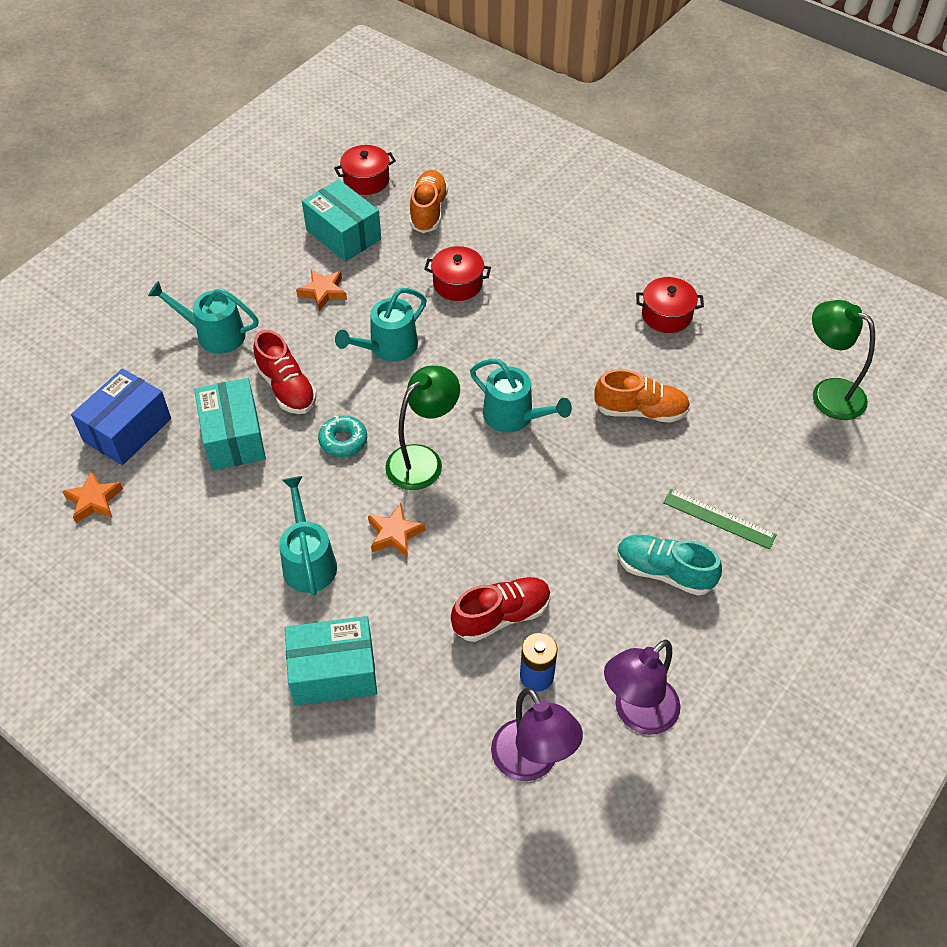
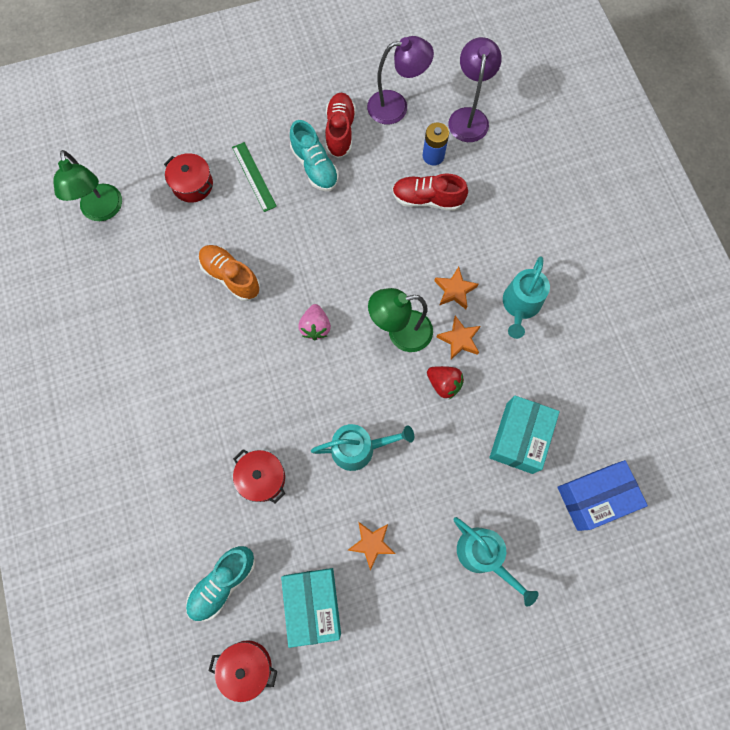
camera: 145 degrees left, 20 degrees up
orange star [62,470,123,524] -> orange star moved to [437,315,481,360]
red shoe [253,330,317,414] -> red shoe moved to [325,93,356,158]
turquoise box [285,616,377,706] -> none
turquoise donut [318,415,367,457] -> red strawberry [427,366,464,399]
orange shoe [410,170,448,233] -> turquoise shoe [186,546,256,621]
turquoise watering can [470,359,572,433] -> pink strawberry [298,304,331,340]
red pot [636,277,704,333] -> red pot moved to [164,153,213,203]

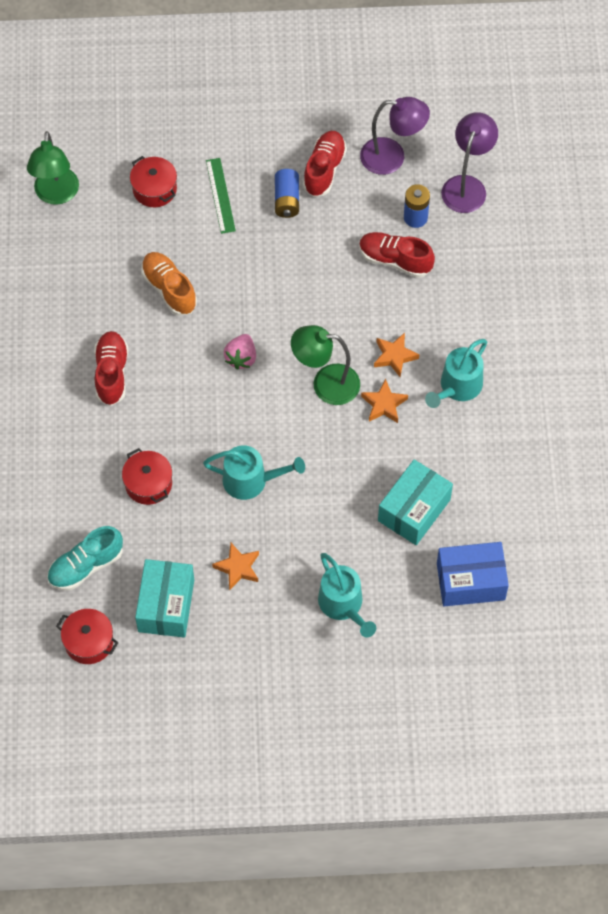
camera: 15 degrees right, 10 degrees down
turquoise shoe [290,120,339,192] -> blue battery [275,169,299,218]
red strawberry [427,366,464,399] -> none
none -> red shoe [94,331,128,406]

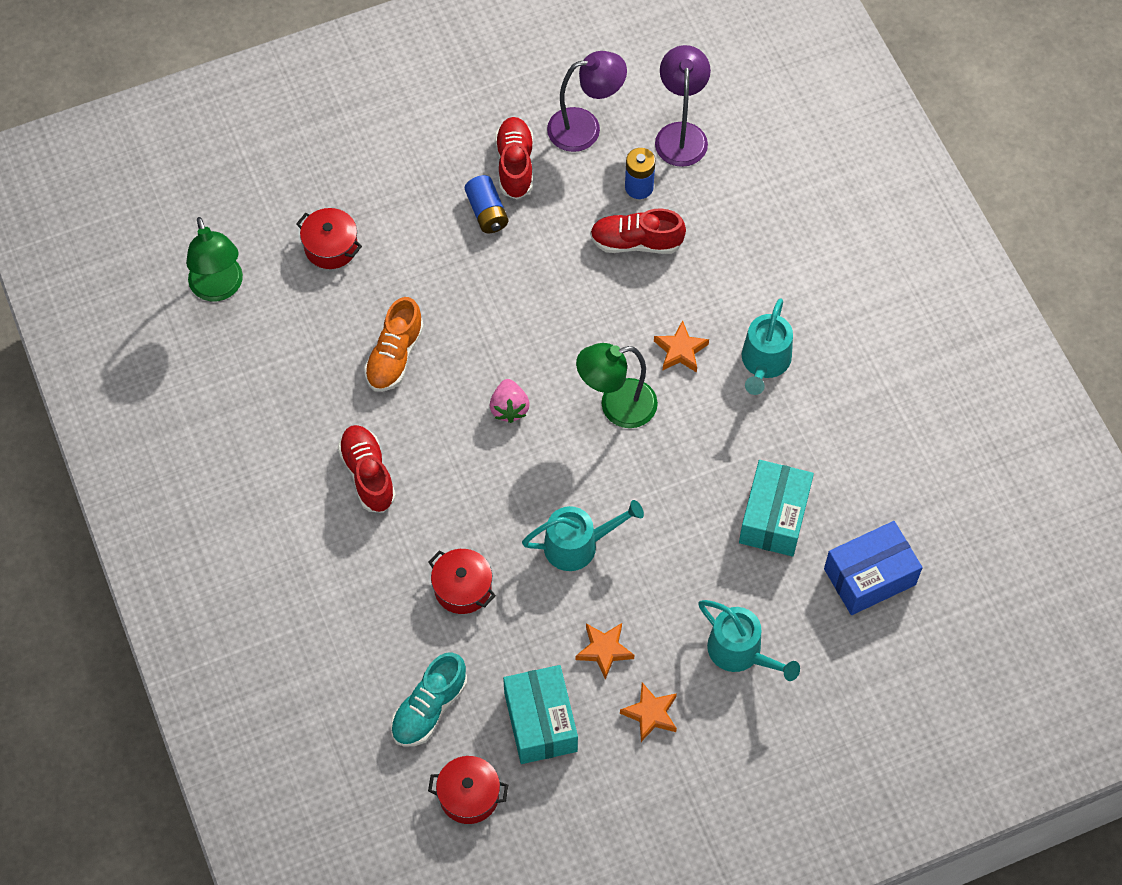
camera: 20 degrees left, 0 degrees up
orange shoe [141,252,197,316] -> orange shoe turned 105 degrees counterclockwise [364,297,424,392]
green ruler [206,158,236,234] -> none
orange star [361,379,408,423] -> orange star moved to [620,683,677,742]

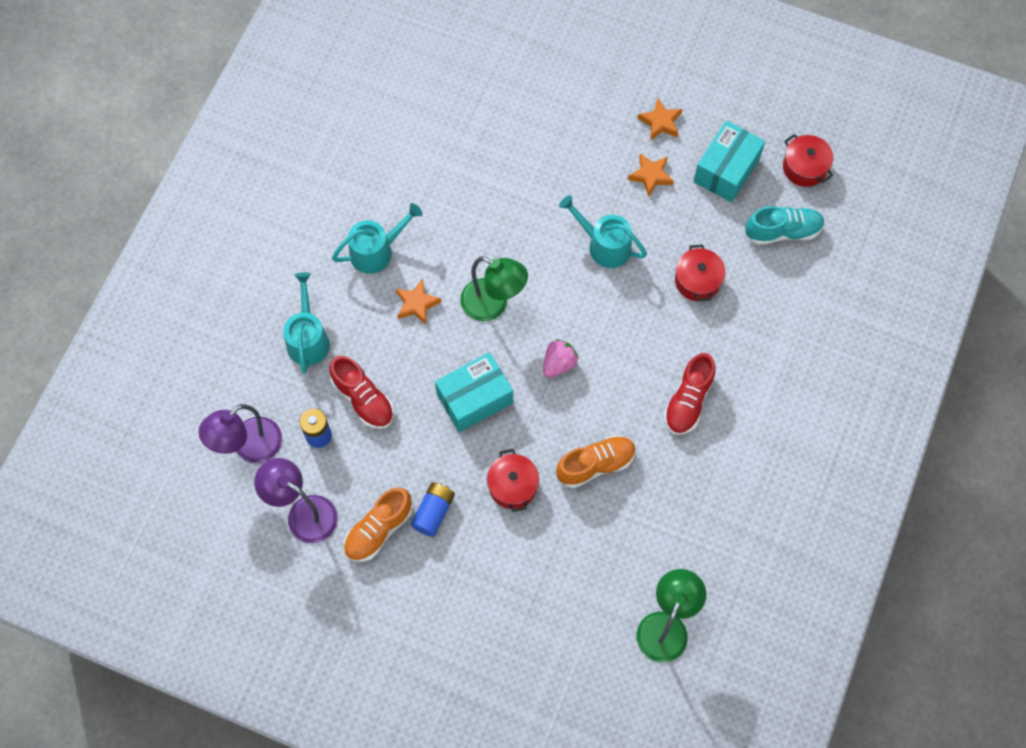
camera: 135 degrees left, 5 degrees up
red pot [296,208,362,269] -> red pot moved to [487,449,539,512]
red shoe [495,117,533,199] -> orange shoe [344,488,413,562]
turquoise watering can [698,600,800,681] -> turquoise watering can moved to [283,272,330,373]
turquoise box [739,460,814,556] -> turquoise box moved to [435,352,513,432]
blue box [824,521,923,615] -> none

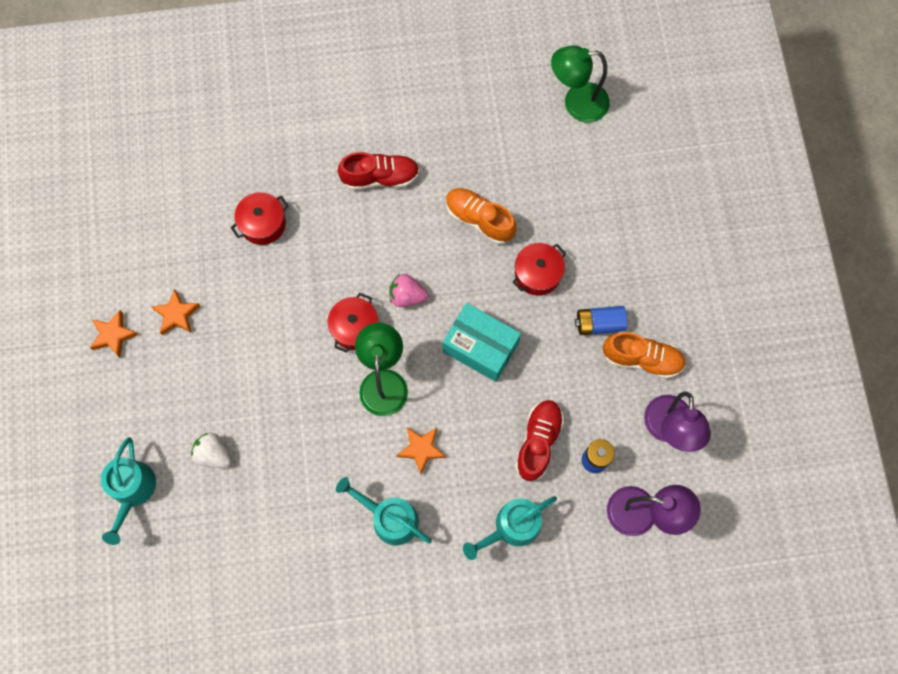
camera: 120 degrees left, 5 degrees up
turquoise watering can [559,195,647,268] -> turquoise watering can moved to [101,437,156,545]
turquoise box [693,120,765,203] -> none
turquoise shoe [745,206,825,245] -> none
red pot [783,134,833,187] -> red pot moved to [328,293,378,353]
none -> white strawberry [191,433,231,468]

